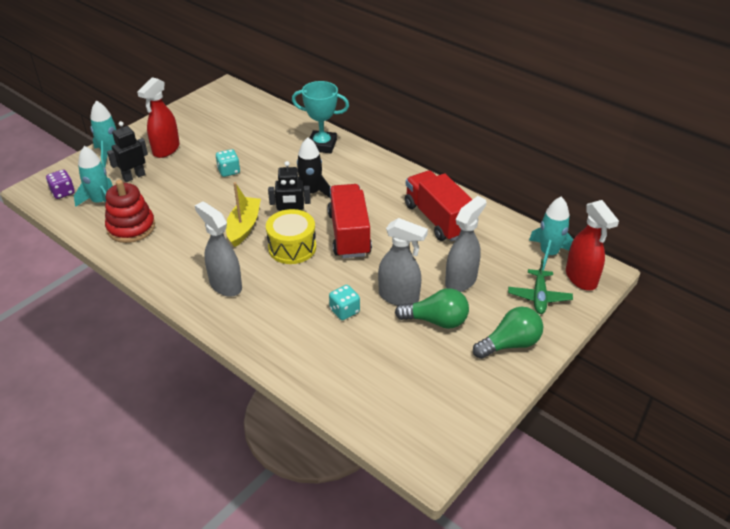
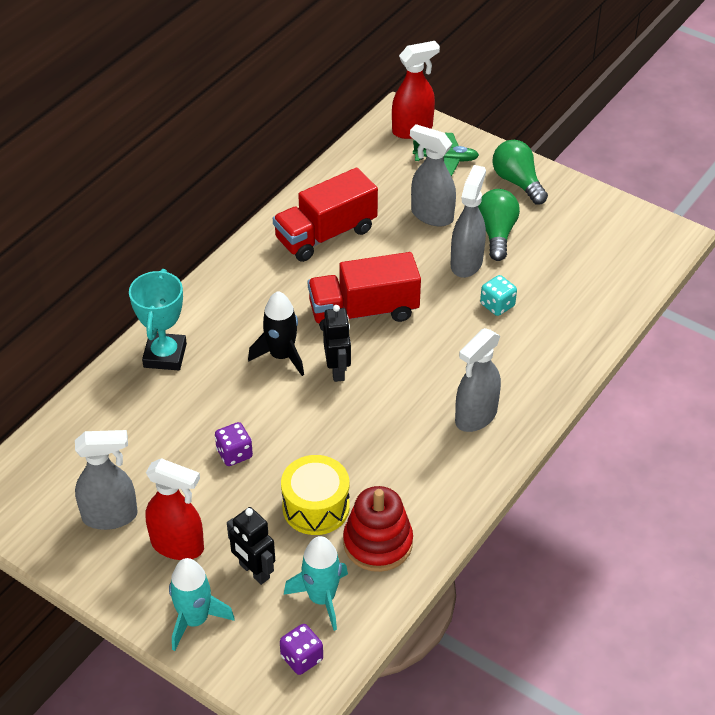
camera: 95 degrees left, 5 degrees up
turquoise dice [216,149,240,177] -> purple dice [215,422,253,466]
yellow boat [226,182,261,247] -> none
yellow drum [266,209,316,264] -> yellow drum moved to [281,455,350,535]
turquoise rocket [529,197,574,271] -> none
none -> grey spray bottle [75,430,138,530]

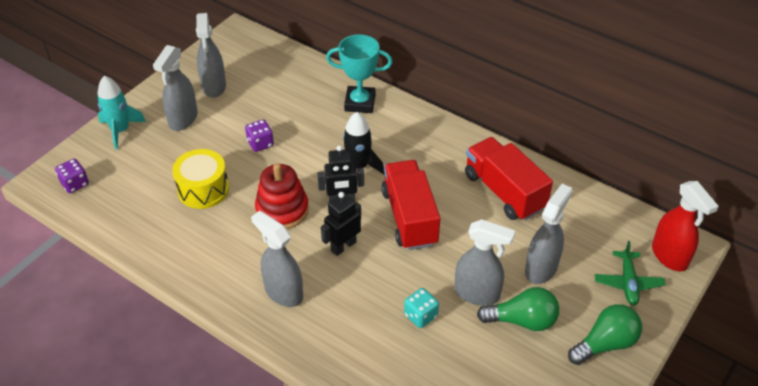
camera: 90 degrees right, 0 degrees up
red spray bottle [145,458,204,560] -> grey spray bottle [153,45,198,131]
black robot [227,507,275,585] -> black robot moved to [321,192,361,256]
turquoise rocket [284,536,348,631] -> none
red stacking toy [343,486,413,572] -> red stacking toy moved to [255,163,309,229]

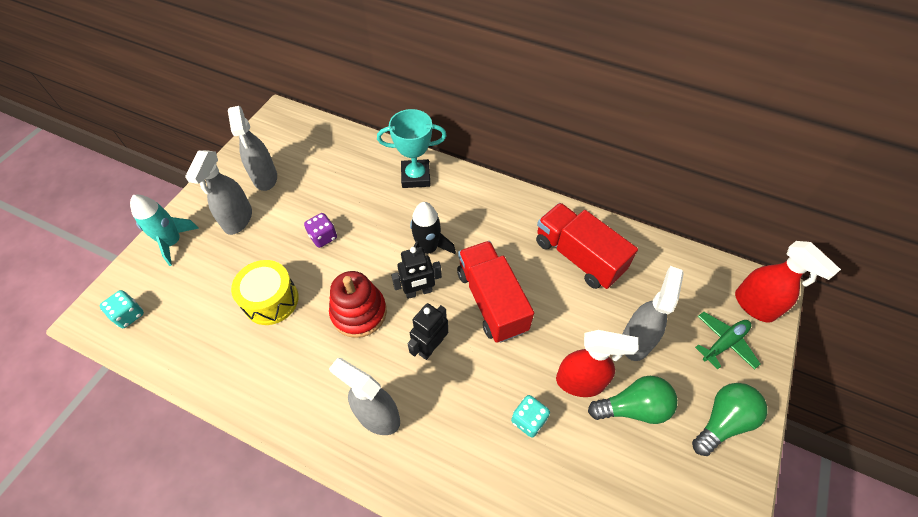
camera: 10 degrees left, 10 degrees up
purple dice [55,159,89,193] -> turquoise dice [100,290,144,328]
grey spray bottle [454,219,515,306] -> red spray bottle [556,330,639,397]
green plane [595,241,666,306] -> green plane turned 120 degrees counterclockwise [695,312,760,370]

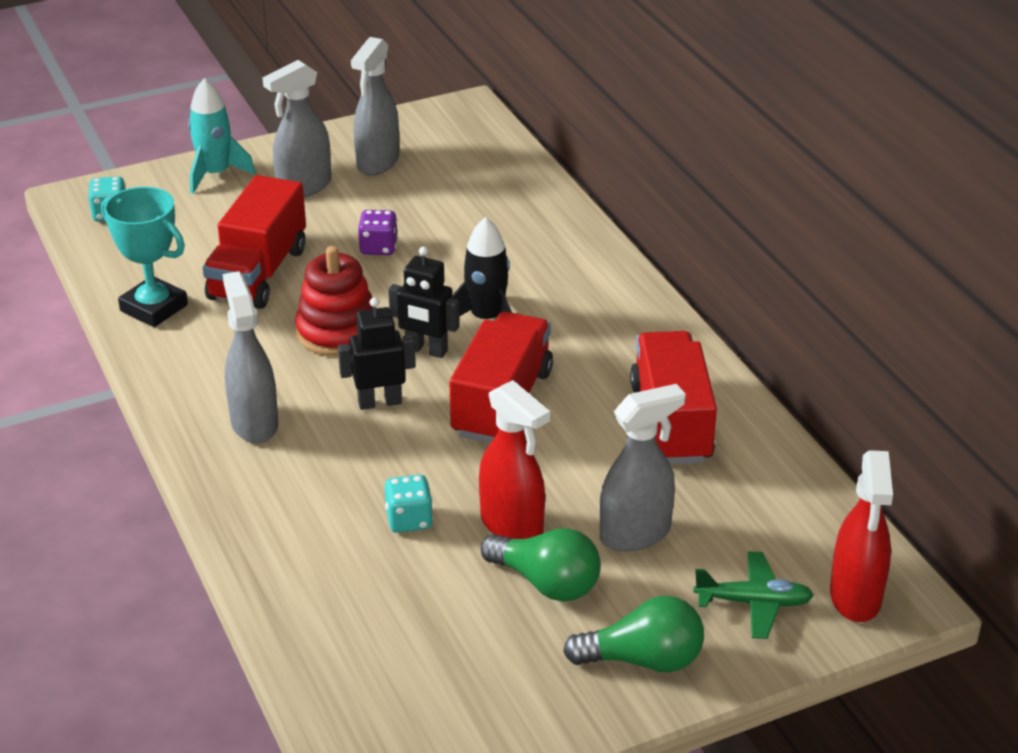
camera: 40 degrees right, 20 degrees down
yellow drum [231,260,298,325] -> red truck [203,175,306,309]
turquoise trophy [377,109,447,188] -> turquoise trophy moved to [101,187,188,327]

